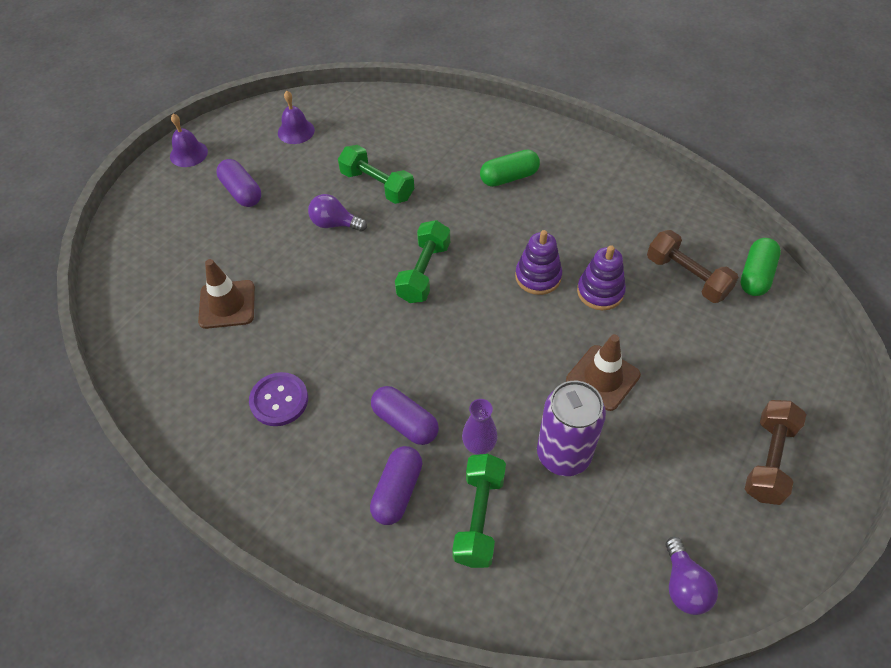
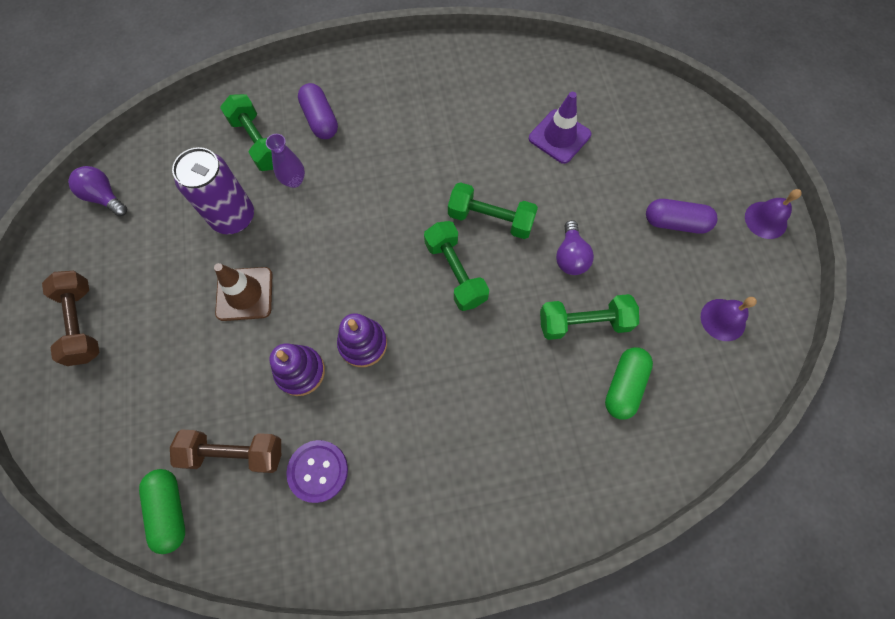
camera: 135 degrees right, 15 degrees up
brown traffic cone [198,259,255,329] -> purple traffic cone [529,92,591,164]
purple button [249,372,308,426] -> purple button moved to [286,440,348,503]
purple light bulb [308,194,367,232] -> purple light bulb turned 120 degrees clockwise [556,220,594,275]
purple capsule [371,386,439,445] -> none
green capsule [480,149,540,187] -> green capsule moved to [605,347,653,420]
none -> green dumbbell [448,182,538,239]

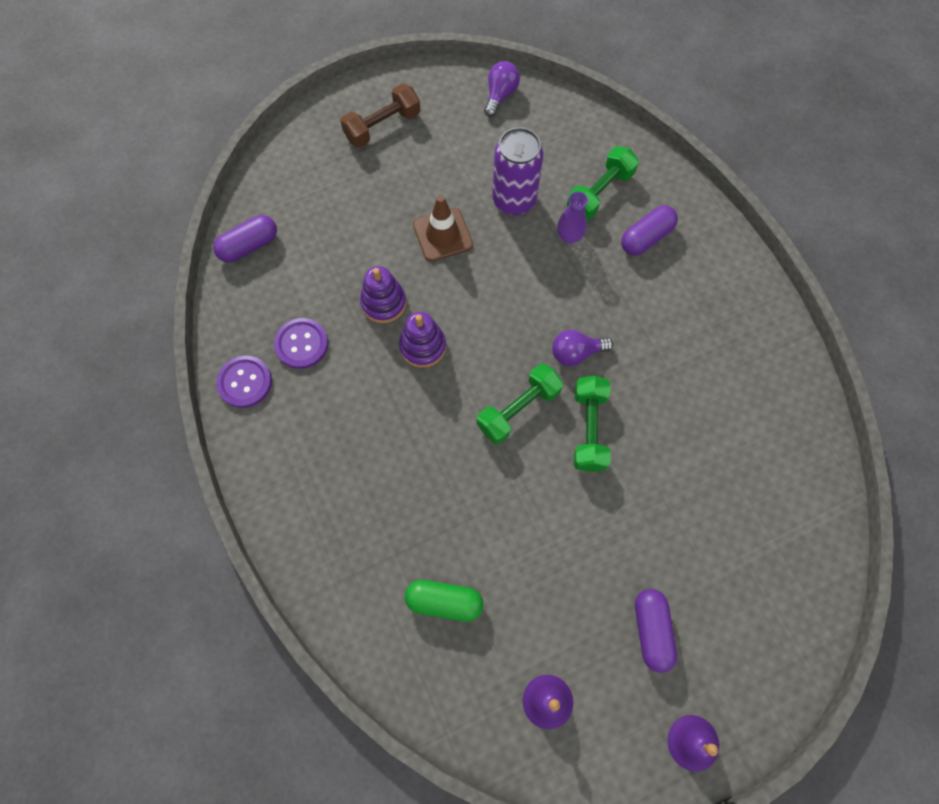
camera: 75 degrees right, 0 degrees up
green capsule [139,469,185,554] -> purple capsule [213,215,277,263]
brown dumbbell [170,429,281,473] -> none
purple traffic cone [529,92,591,164] -> none
green dumbbell [540,294,639,340] -> none
purple light bulb [556,220,594,275] -> purple light bulb moved to [552,330,613,366]
none -> purple button [216,356,272,408]

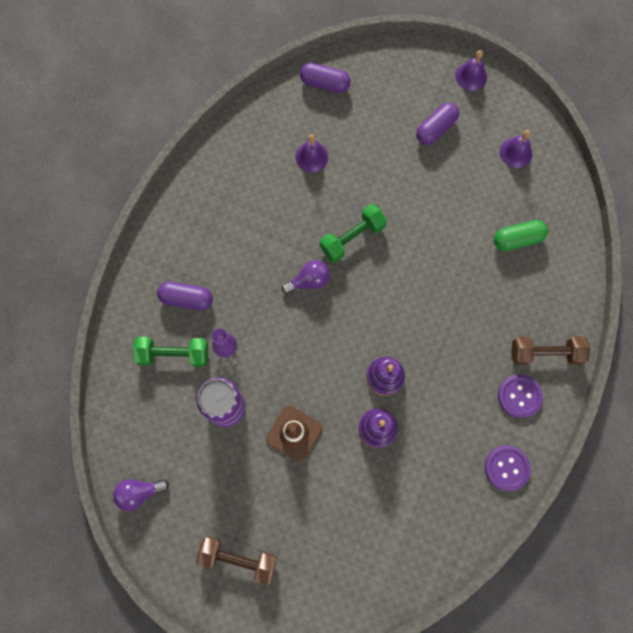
camera: 130 degrees left, 5 degrees up
purple capsule [213,215,277,263] -> purple capsule moved to [300,63,351,93]
purple button [274,318,328,369] -> purple button moved to [498,374,543,418]
green capsule [405,580,483,622] -> green capsule turned 75 degrees counterclockwise [494,220,548,251]
green dumbbell [477,364,563,444] -> none
purple light bulb [552,330,613,366] -> purple light bulb turned 60 degrees counterclockwise [282,260,330,294]
none -> purple bell [296,135,328,172]
none -> brown dumbbell [511,336,590,365]

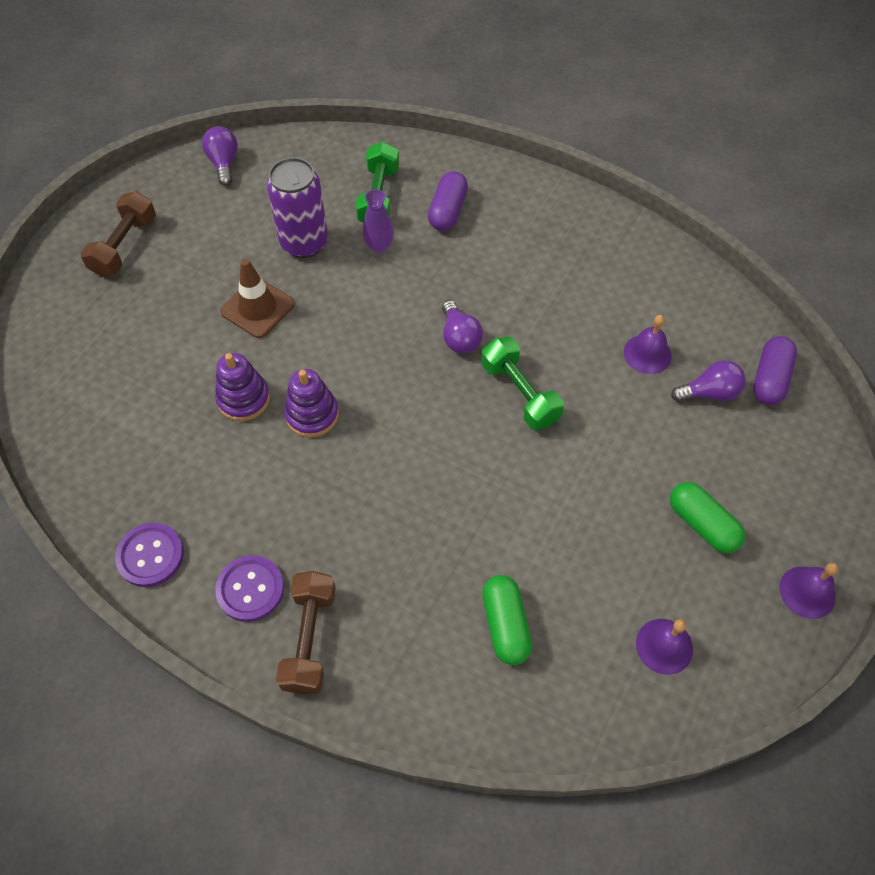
camera: 95 degrees right, 15 degrees down
purple capsule [416,103,459,145] -> green capsule [670,482,745,553]
none -> purple light bulb [671,360,746,402]

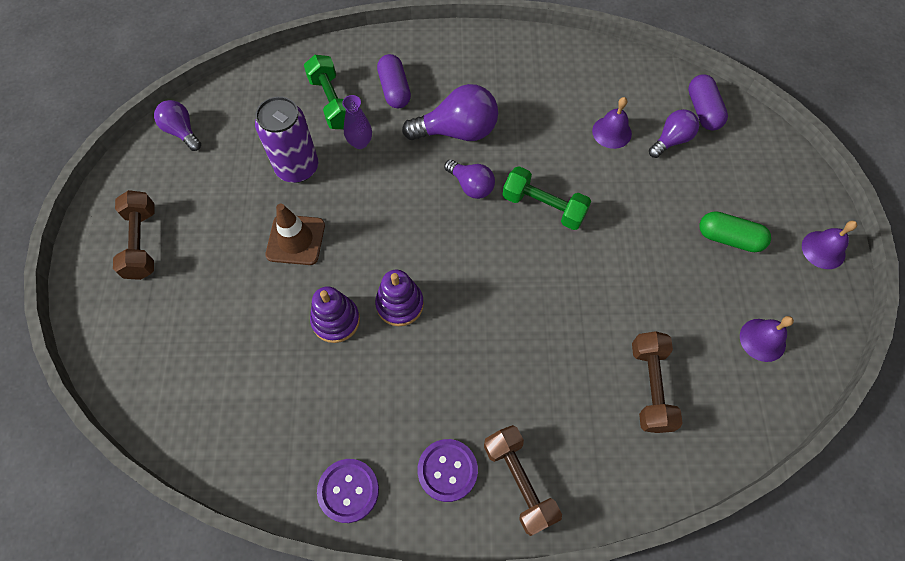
camera: 30 degrees left, 5 degrees up
green capsule [482,575,532,665] -> brown dumbbell [632,331,683,433]
none -> purple light bulb [402,84,498,141]

